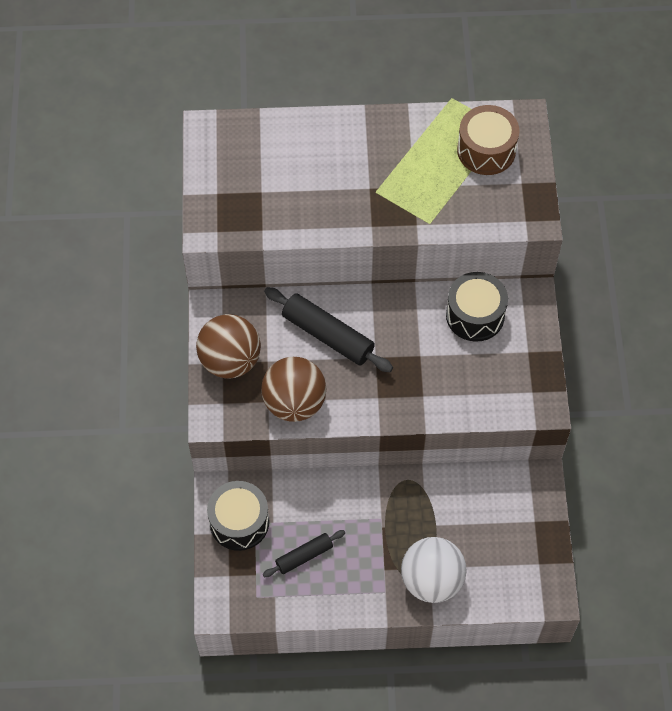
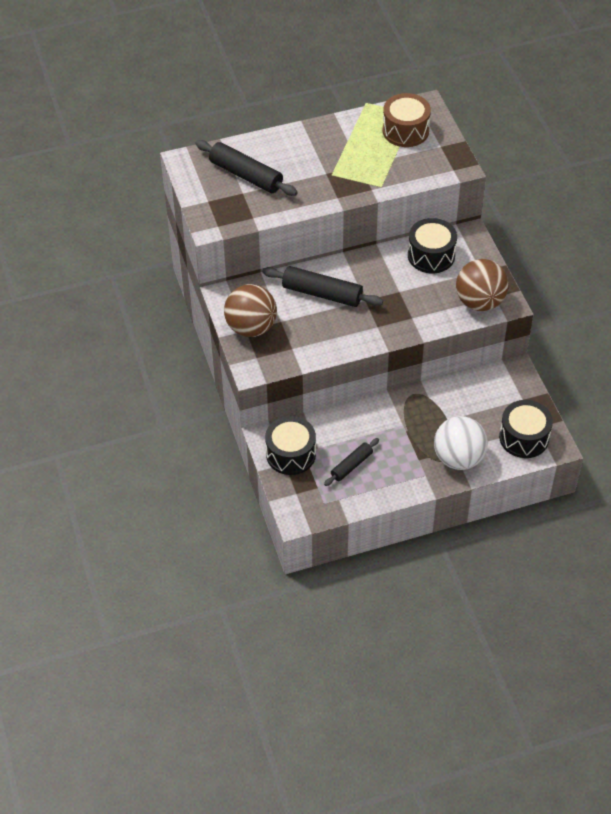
camera: 15 degrees left, 10 degrees down
brown ball [261,357,327,422] -> brown ball moved to [456,259,508,311]
none -> black rolling pin [195,140,298,196]
none -> black drum [499,400,553,458]

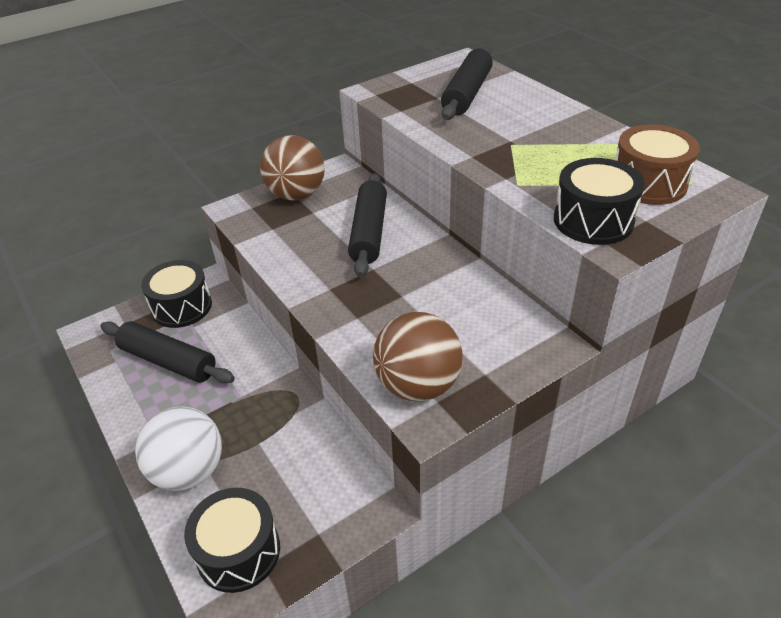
camera: 75 degrees right, 10 degrees down
black rolling pin [324,438,379,486] -> black rolling pin [100,321,235,384], size x1.69
black drum [408,218,457,273] -> black drum moved to [554,158,645,245]

